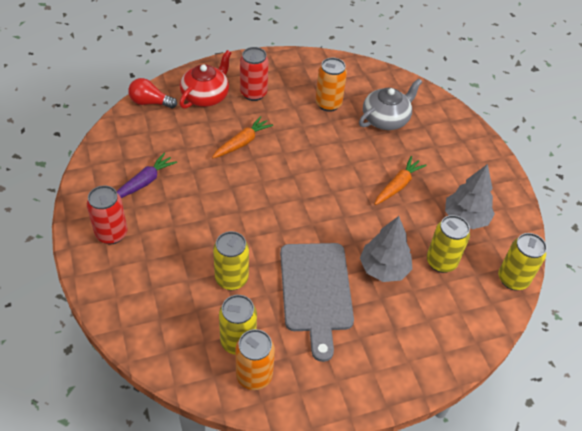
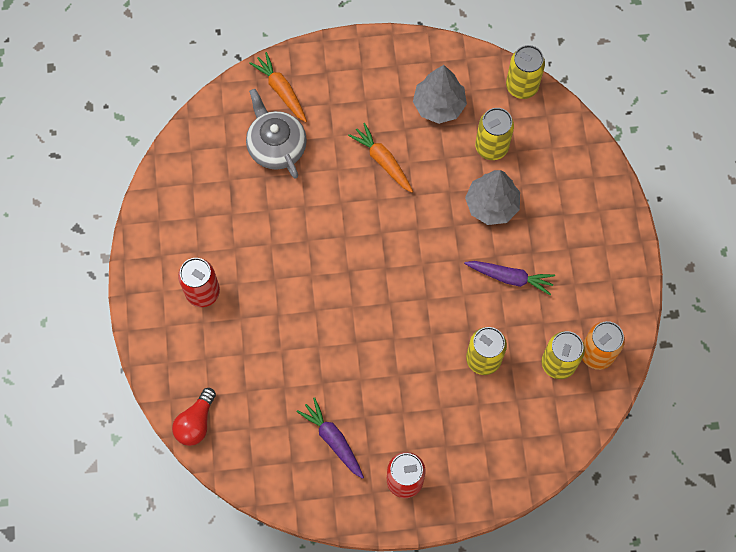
camera: 75 degrees left, 20 degrees up
red teapot [180,50,231,109] -> none
orange carrot [212,116,273,158] -> orange carrot moved to [249,52,307,122]
grey cutting board [280,243,354,362] -> purple carrot [464,261,555,295]
orange can [315,58,347,112] -> none

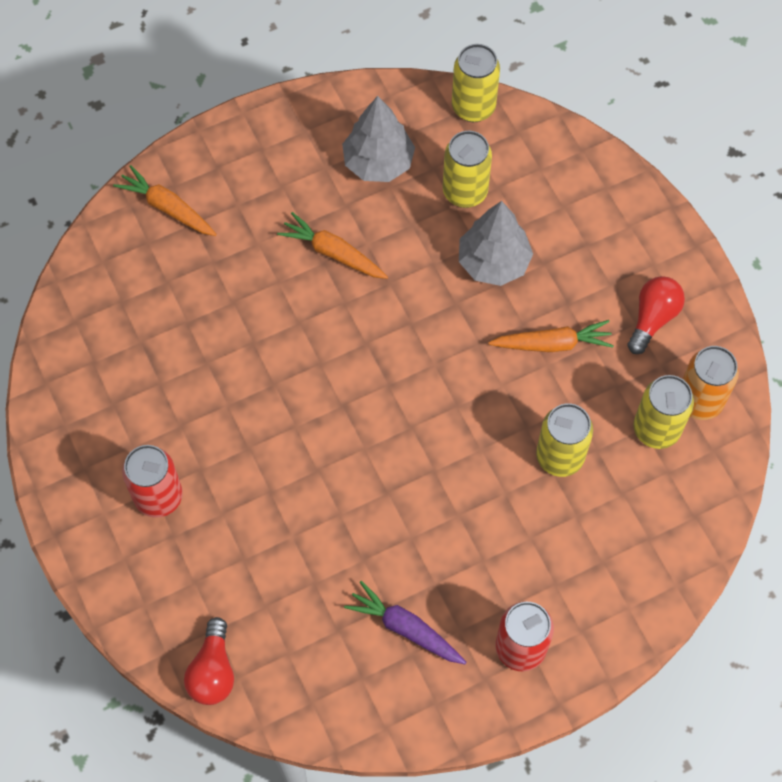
camera: 20 degrees left, 5 degrees down
grey teapot [246,89,307,179] -> none
purple carrot [464,261,555,295] -> orange carrot [488,320,614,352]
none -> red light bulb [627,276,685,354]

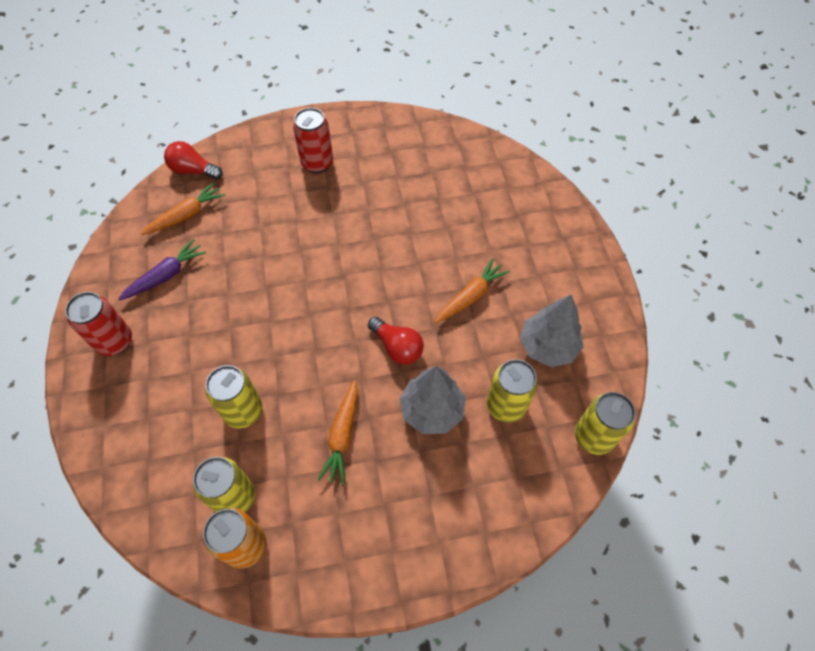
camera: 105 degrees right, 5 degrees down
orange carrot [113,165,217,236] -> orange carrot moved to [141,182,225,235]
red light bulb [627,276,685,354] -> red light bulb moved to [368,317,424,365]

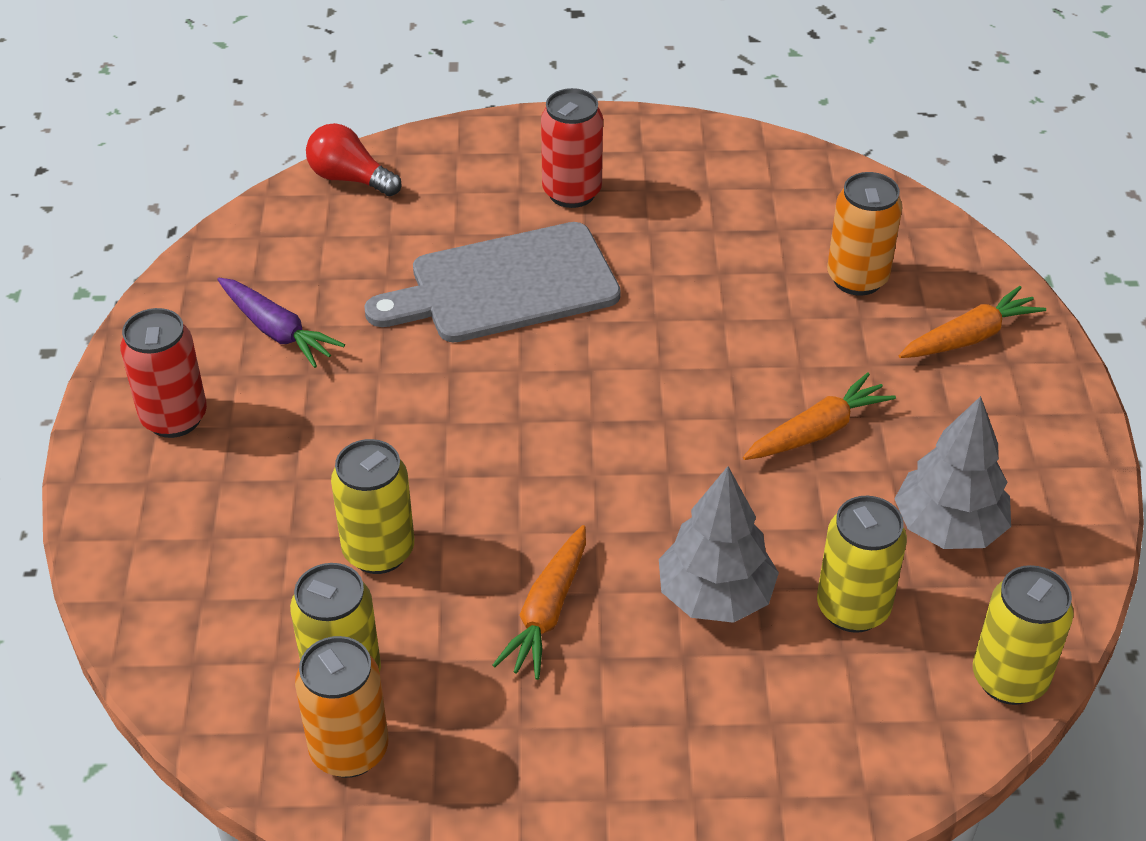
camera: 10 degrees right, 15 degrees down
purple carrot [118,239,206,301] -> purple carrot turned 75 degrees clockwise [217,278,345,368]
orange carrot [141,182,225,235] -> orange carrot moved to [899,286,1046,358]
red light bulb [368,317,424,365] -> none
none -> grey cutting board [364,222,621,342]
none -> orange can [827,172,902,296]

